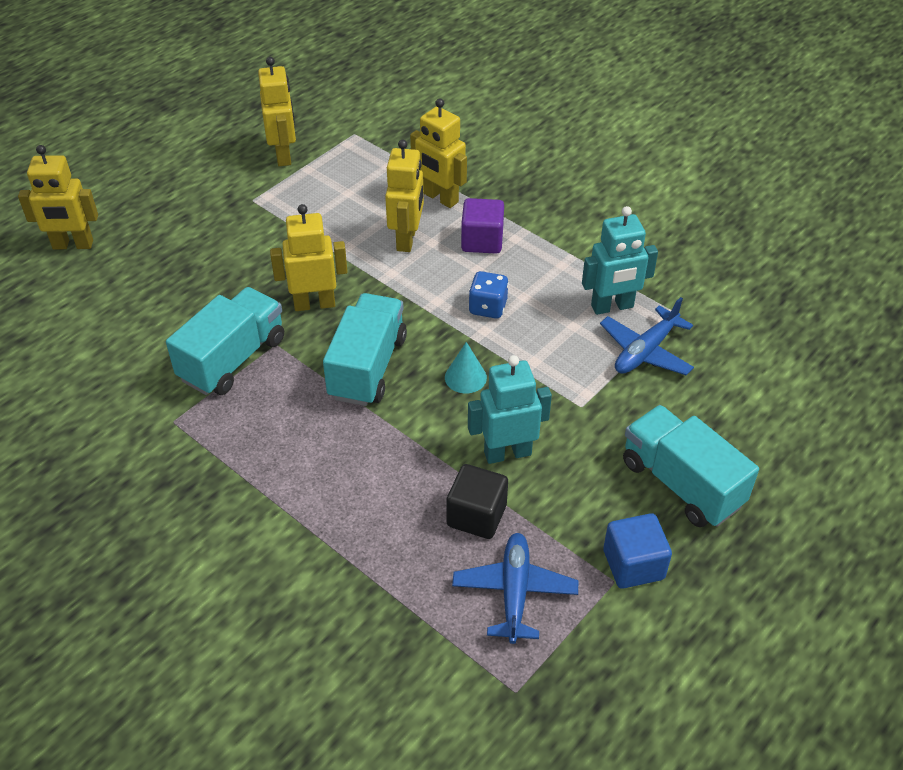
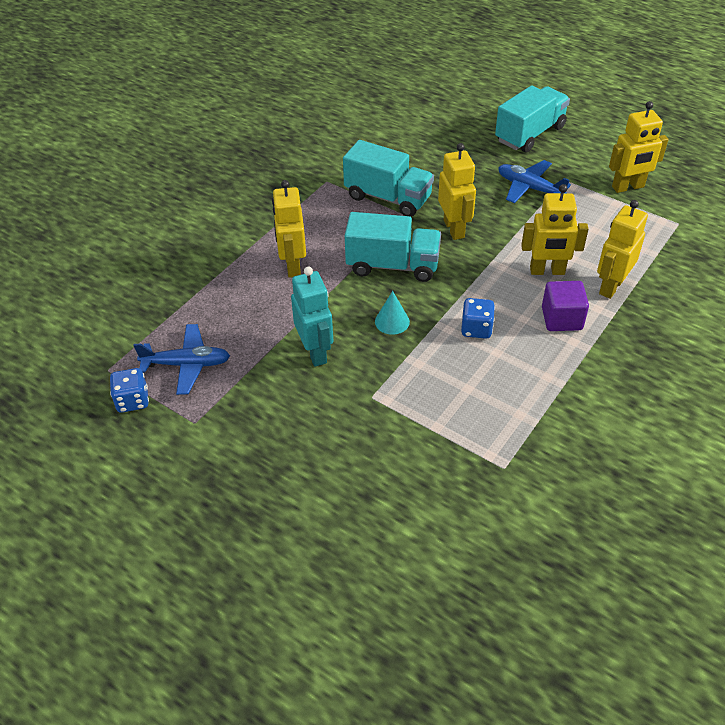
camera: 85 degrees right, 0 degrees up
yellow robot [18,145,98,250] -> yellow robot moved to [272,180,306,278]
black cube [446,464,508,539] -> none
turquoise robot [582,206,658,315] -> none
blue plane [600,297,694,375] -> blue plane moved to [498,160,571,203]
blue cube [603,513,672,589] -> none
turquoise truck [623,405,759,527] -> turquoise truck moved to [495,85,570,153]
none -> blue dice [110,368,149,413]

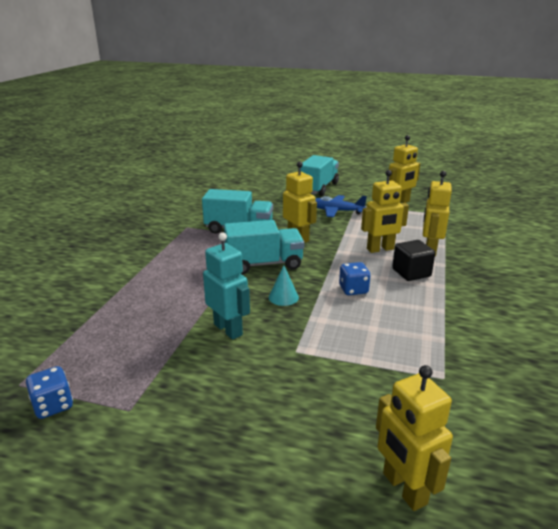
camera: 20 degrees left, 20 degrees down
blue plane [133,324,230,395] -> none
yellow robot [272,180,306,278] -> yellow robot moved to [376,365,453,511]
purple cube [542,281,589,331] -> black cube [392,240,435,281]

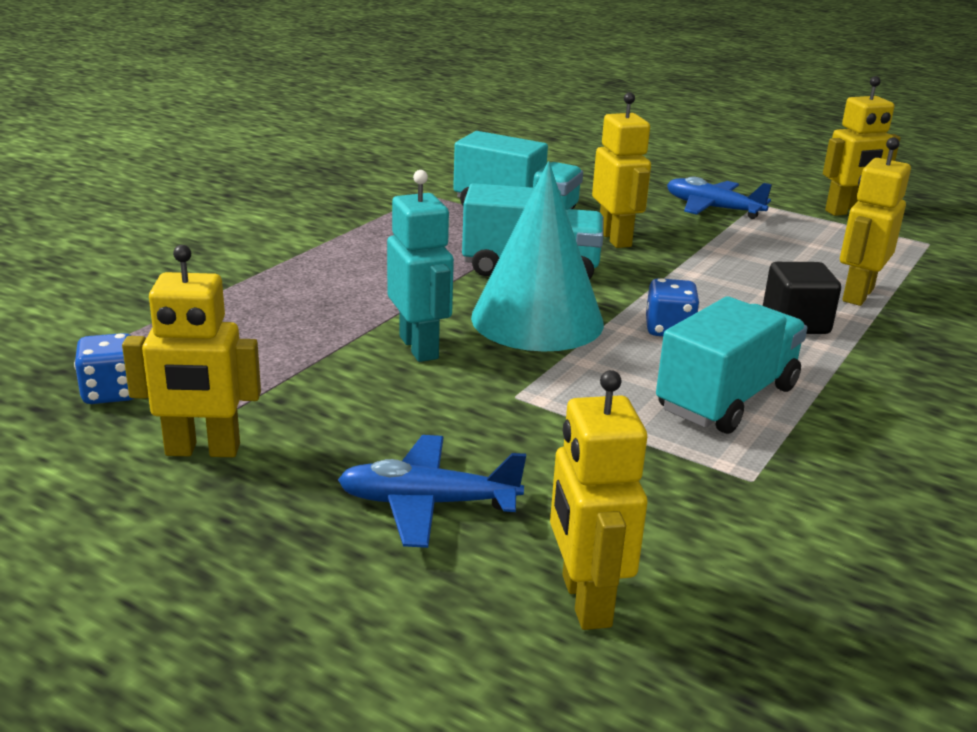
camera: 15 degrees right, 0 degrees up
turquoise cone [269,265,299,306] -> turquoise cone [471,161,604,352], size x2.45
turquoise truck [298,155,339,196] -> turquoise truck moved to [656,296,807,434]
yellow robot [361,170,409,253] -> yellow robot moved to [122,245,261,457]
none -> blue plane [338,435,526,548]

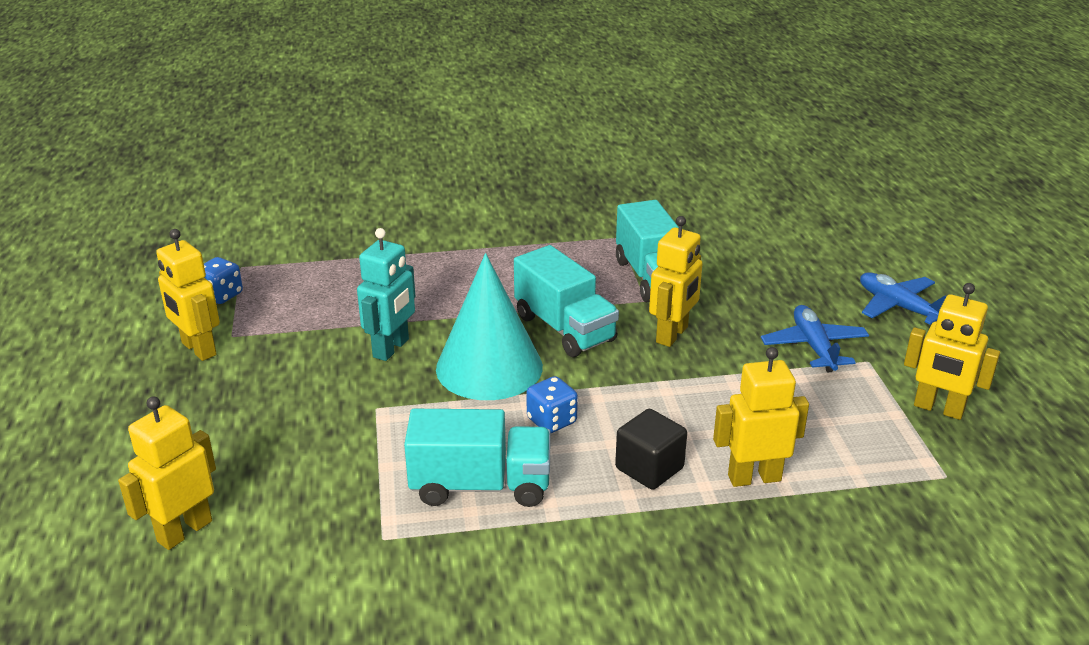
camera: 50 degrees right, 5 degrees up
blue plane [338,435,526,548] -> blue plane moved to [860,272,946,325]

